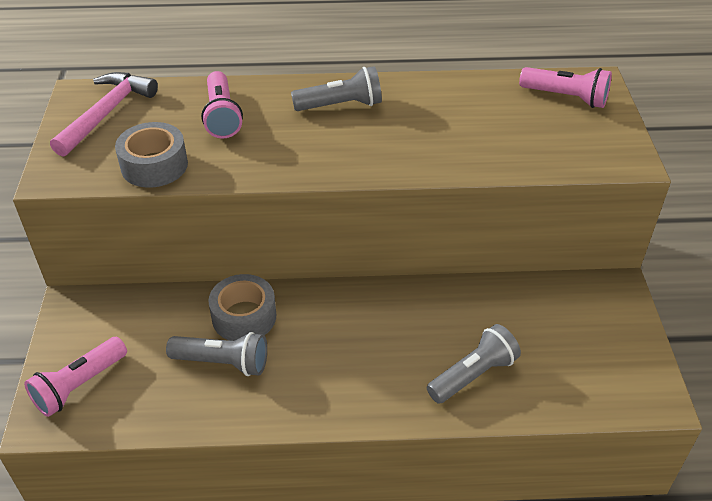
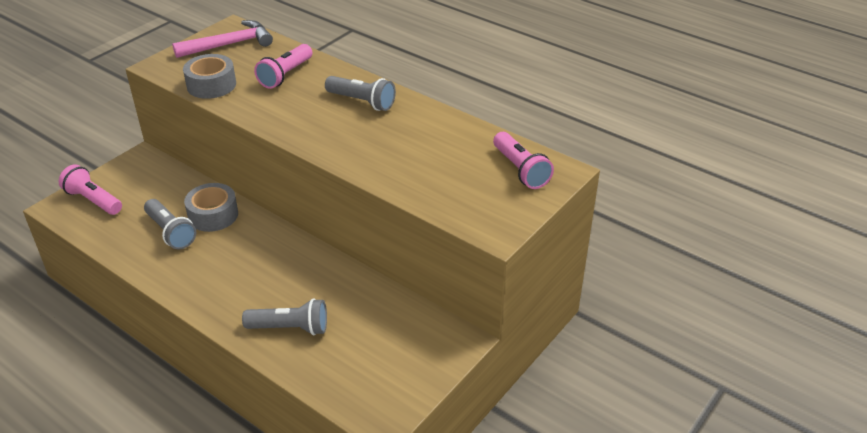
camera: 40 degrees right, 5 degrees down
pink flashlight [24,337,127,417] -> pink flashlight turned 45 degrees clockwise [59,164,122,215]

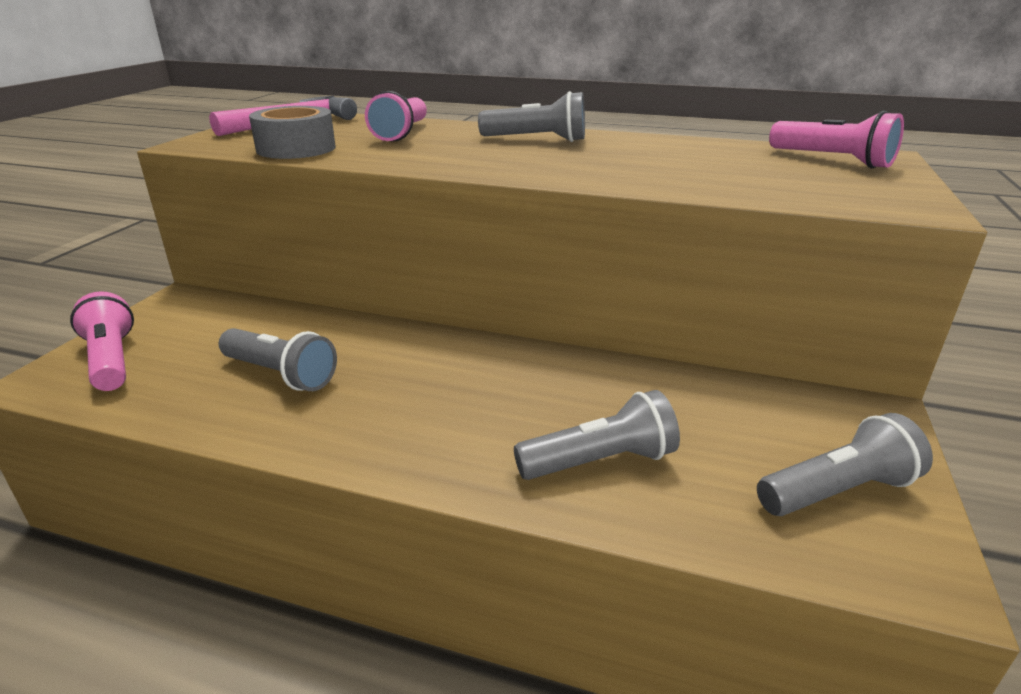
camera: 20 degrees left, 10 degrees down
pink flashlight [59,164,122,215] -> pink flashlight turned 45 degrees clockwise [70,291,134,391]
grey tape [184,183,238,232] -> none
none -> grey flashlight [757,413,933,516]

